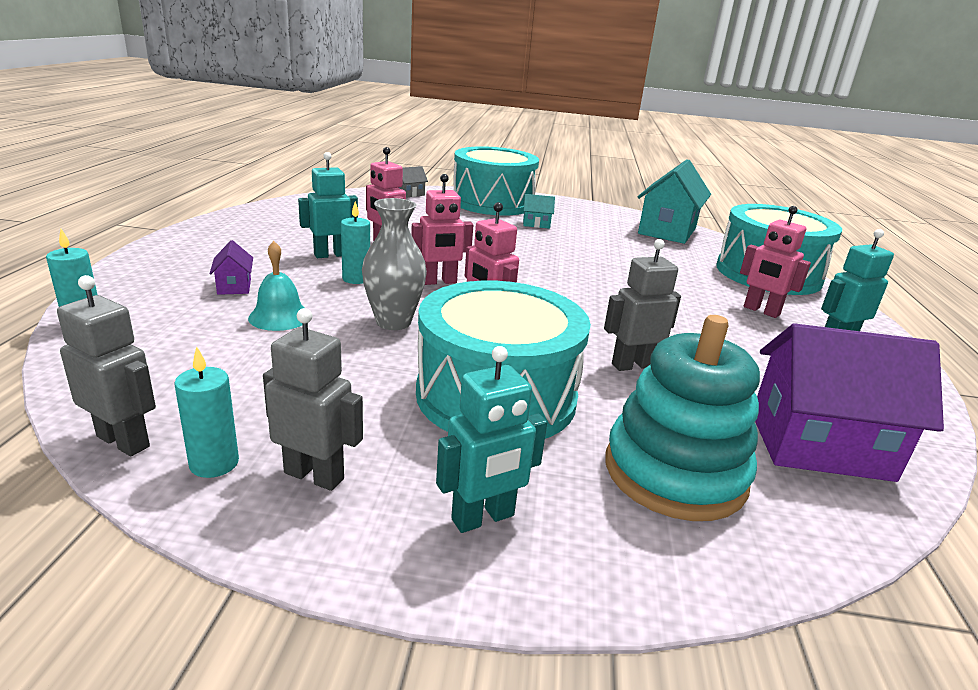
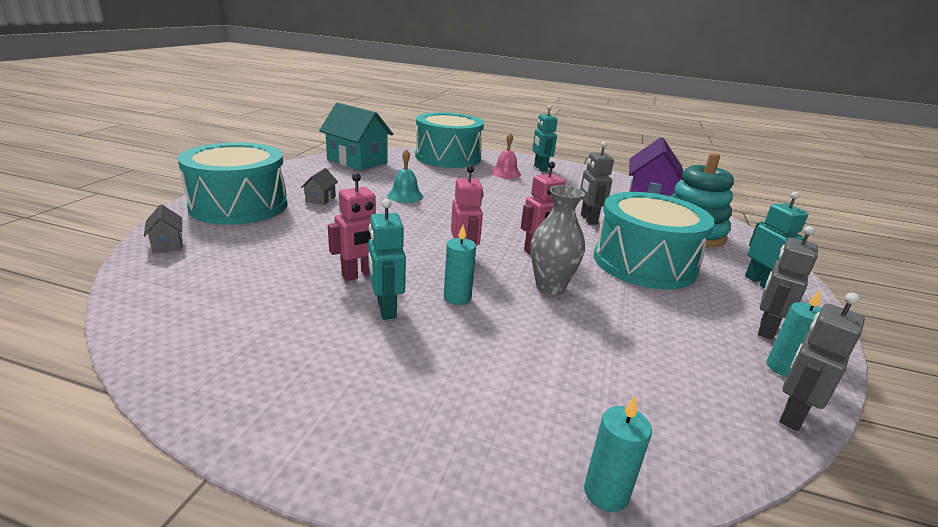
camera: 80 degrees left, 0 degrees up
purple house [209,240,253,295] -> none
turquoise bell [248,241,304,331] -> turquoise bell moved to [387,149,423,203]
turquoise house [523,194,555,229] -> grey house [301,168,338,205]
pink robot [740,206,811,318] -> pink bell [491,132,521,179]

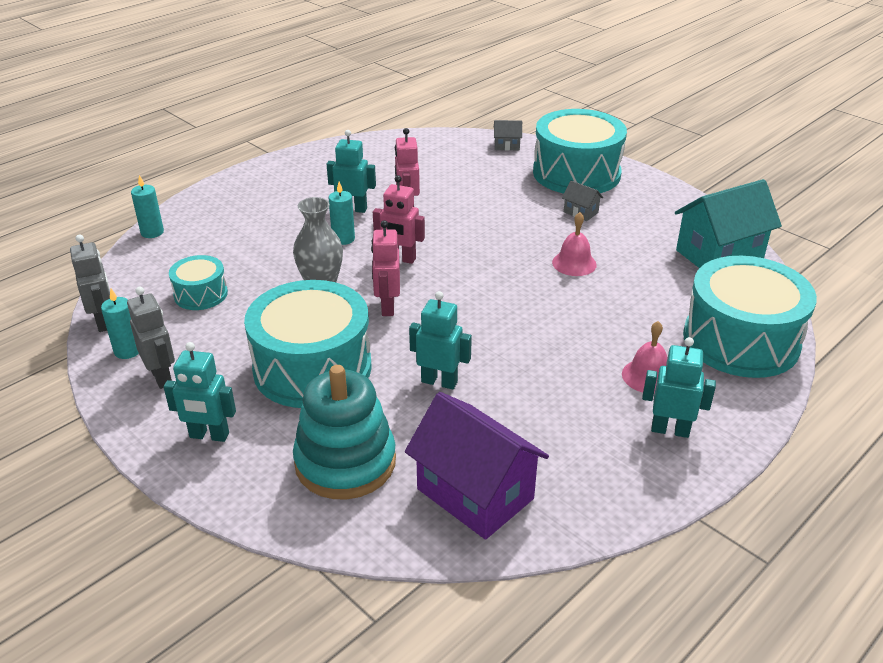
camera: 120 degrees right, 10 degrees up
turquoise bell [387,149,423,203] -> pink bell [552,212,597,276]
grey robot [580,141,614,225] -> turquoise robot [409,291,472,389]
none -> turquoise drum [169,255,228,310]

